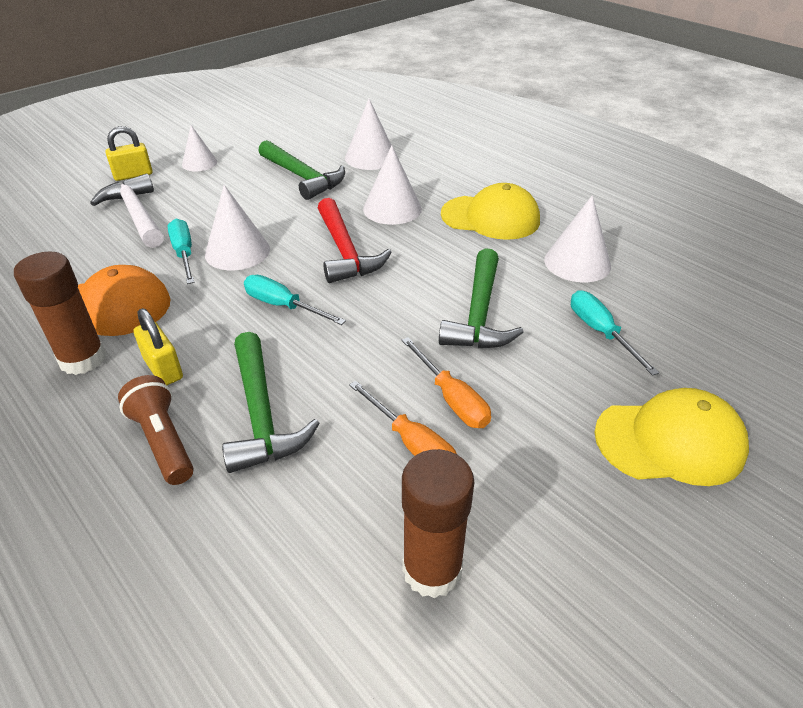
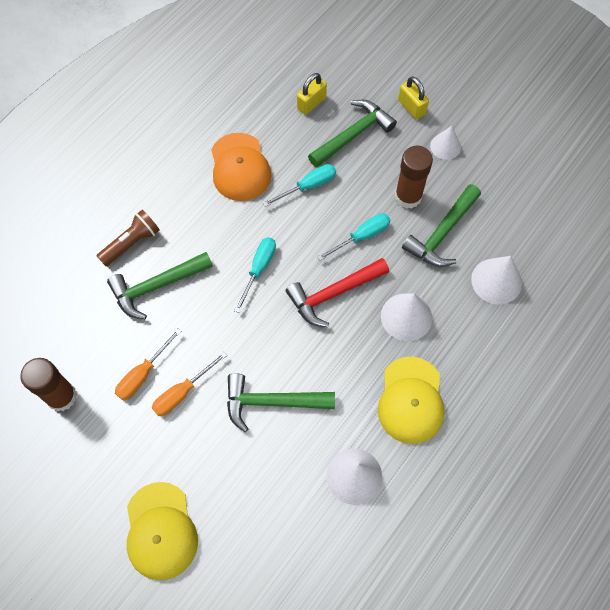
camera: 80 degrees right, 25 degrees up
brown glue stick [14,251,106,375] -> brown glue stick moved to [395,146,433,209]
white hammer [90,174,164,248] -> green hammer [308,100,397,167]
yellow padlock [134,308,183,385] -> yellow padlock moved to [297,73,327,115]
white cone [205,185,270,270] -> none
turquoise screwdriver [571,290,659,376] -> turquoise screwdriver moved to [317,213,390,261]

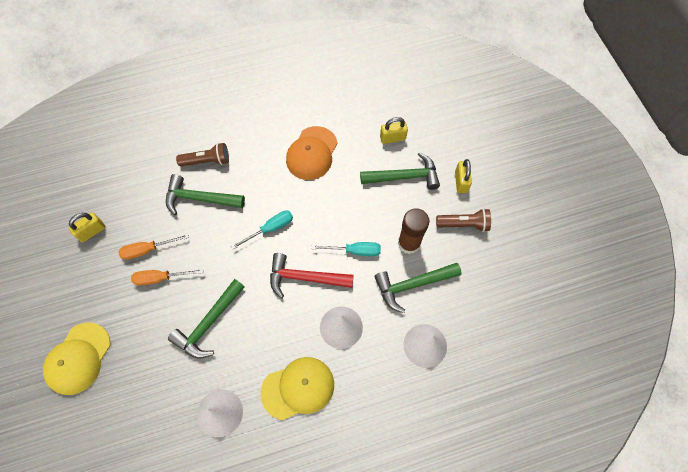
camera: 35 degrees right, 0 degrees up
brown glue stick [20,358,77,411] -> yellow padlock [69,212,106,242]
green hammer [227,373,335,432] -> green hammer turned 90 degrees counterclockwise [168,279,245,359]
turquoise screwdriver [263,164,336,207] -> none
yellow cap [378,357,445,444] -> yellow cap turned 150 degrees counterclockwise [261,357,334,420]
white cone [430,126,461,160] -> brown flashlight [436,209,491,232]

